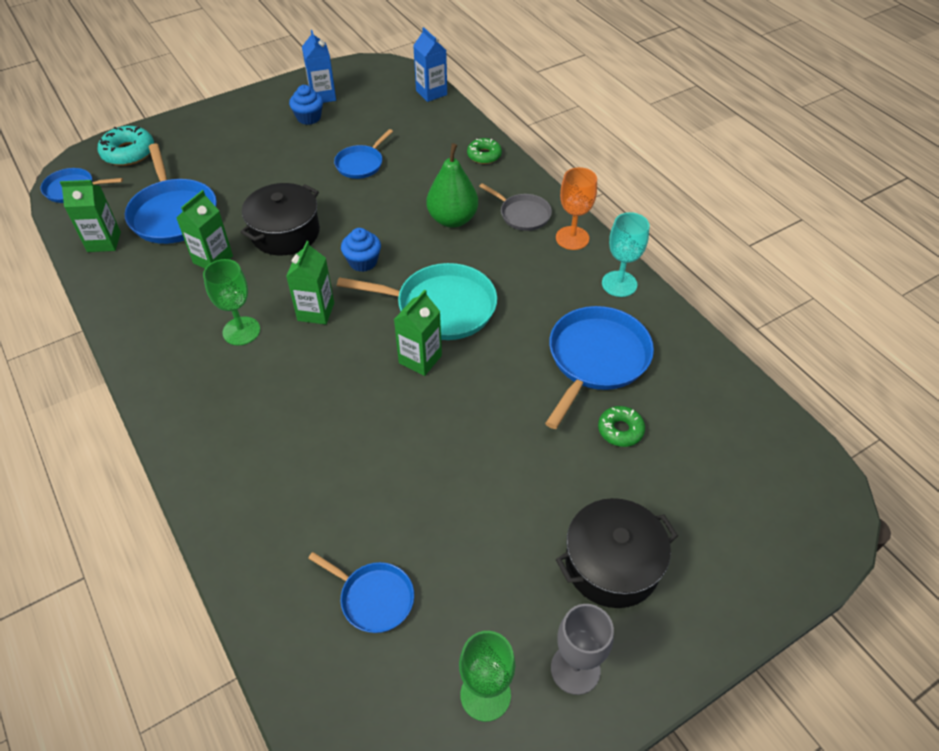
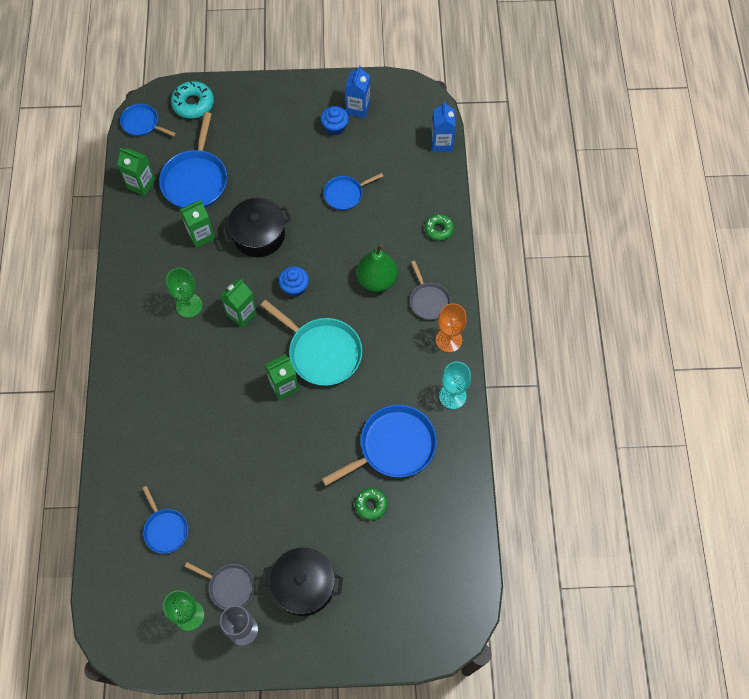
camera: 30 degrees right, 15 degrees up
none -> grey pan [185,562,255,610]

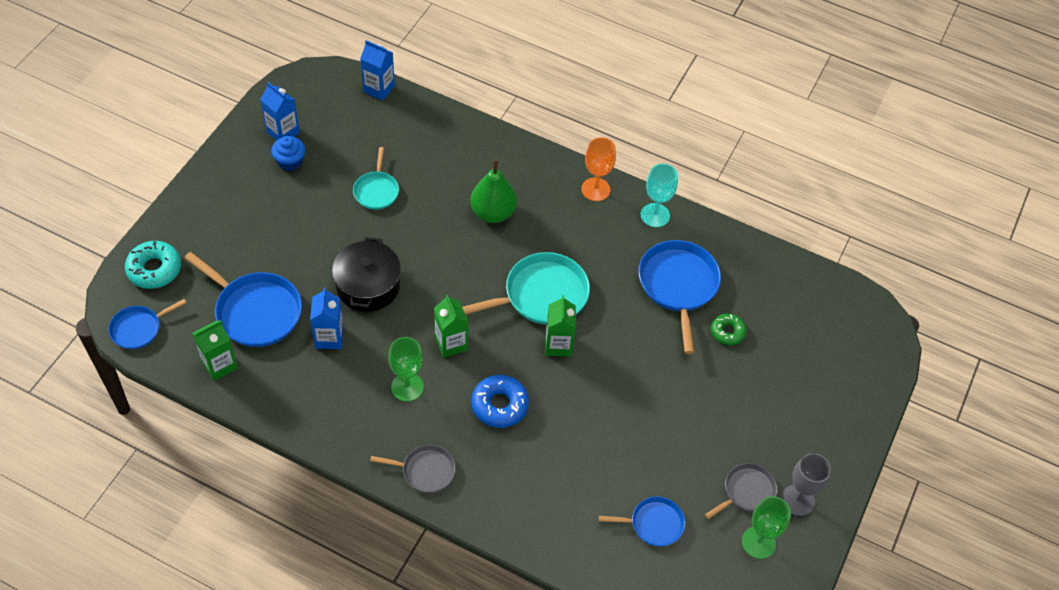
camera: 65 degrees left, 10 degrees down
green carton [179,200,215,248] -> blue carton [310,288,344,349]
black pot [262,548,343,616] -> none
blue cupcake [279,266,309,297] -> none
blue pan [324,173,383,210] -> turquoise pan [353,147,399,210]
grey pan [410,261,451,320] -> grey pan moved to [370,445,456,493]
green donut [425,214,454,241] -> none
none -> blue donut [471,375,529,428]

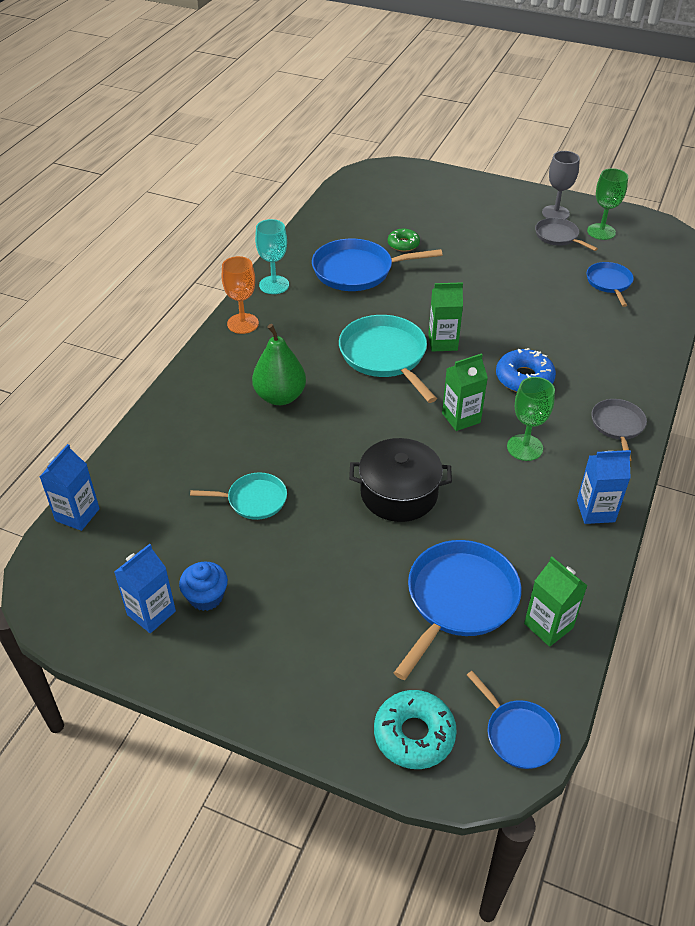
camera: 90 degrees left, 10 degrees down
blue carton [310,288,344,349] -> blue carton moved to [577,450,631,524]

